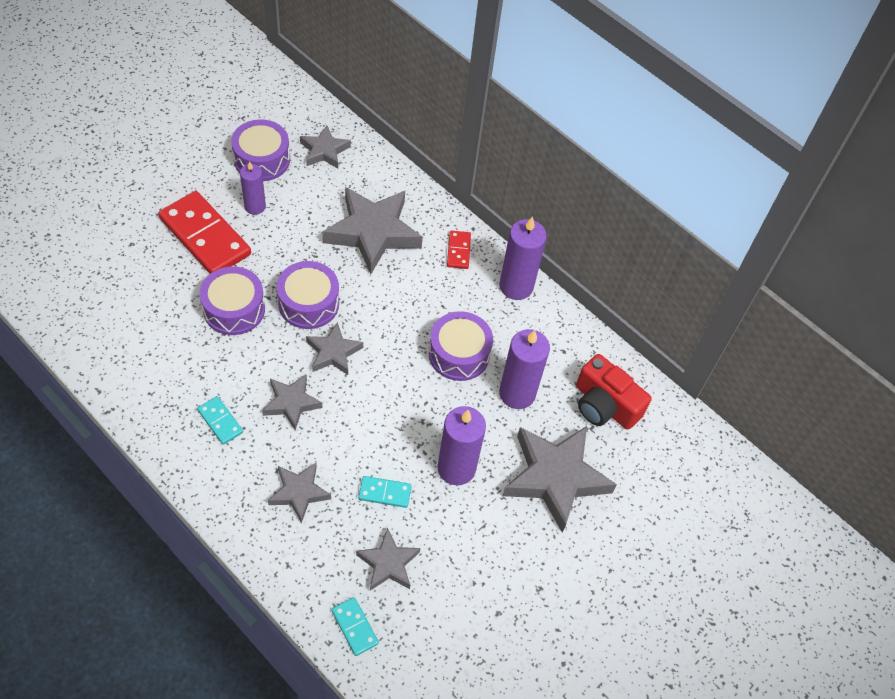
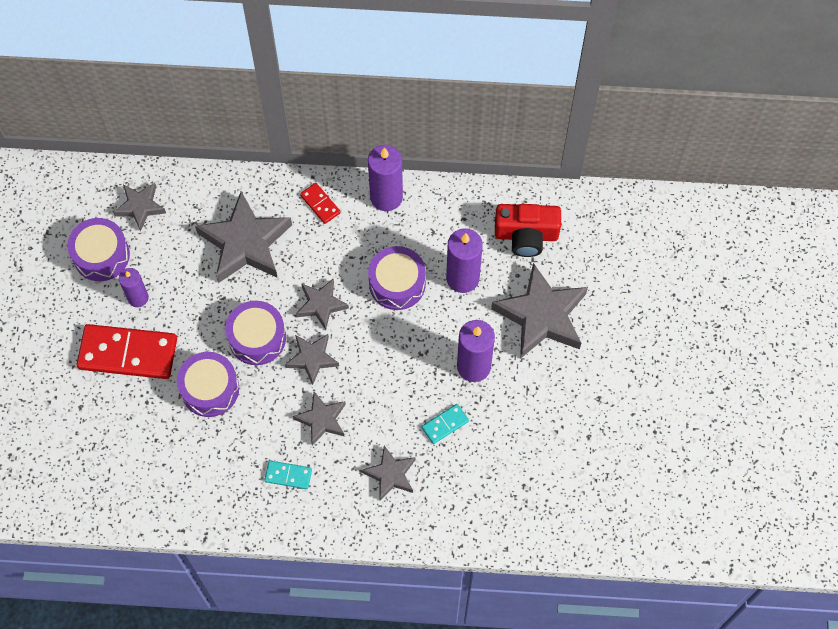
camera: 35 degrees left, 10 degrees up
turquoise domino [331,597,379,656] -> none
grey star [356,528,420,591] -> grey star moved to [296,278,349,330]

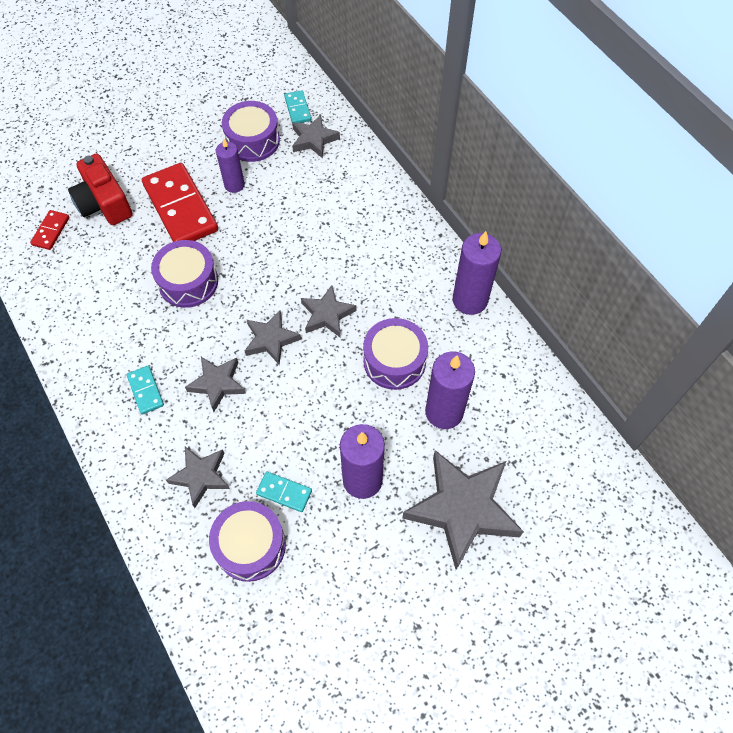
camera: 55 degrees right, 5 degrees down
grey star [195,191,292,283] -> none
purple drum [225,301,286,365] -> purple drum moved to [209,501,286,582]
red domino [300,183,341,224] -> red domino moved to [30,210,70,250]
red camera [495,204,561,257] -> red camera moved to [68,153,132,225]
none -> turquoise domino [284,90,311,123]

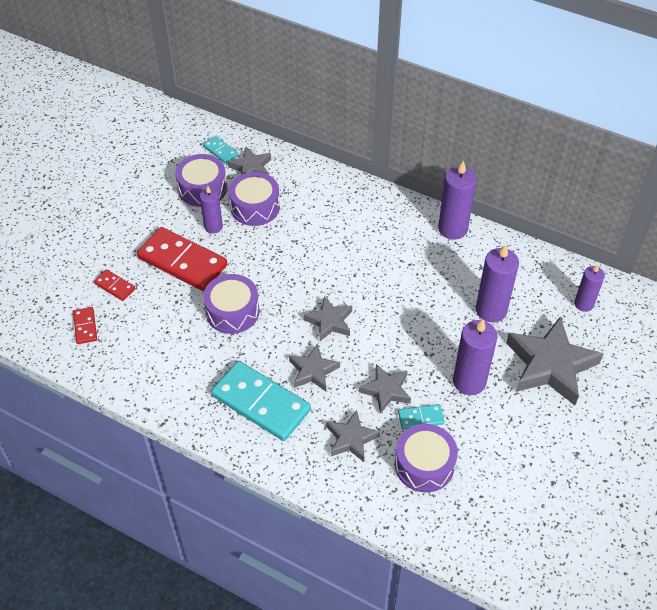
camera: 30 degrees left, 10 degrees down
red camera [68,153,132,225] -> red domino [94,269,136,301]
turquoise domino [127,366,164,414] -> turquoise domino [211,361,311,441], size x2.16
grey star [301,285,357,338] -> grey star moved to [359,364,411,414]
purple drum [363,318,428,390] -> purple drum moved to [229,172,280,226]
none -> purple candle [574,265,605,312]

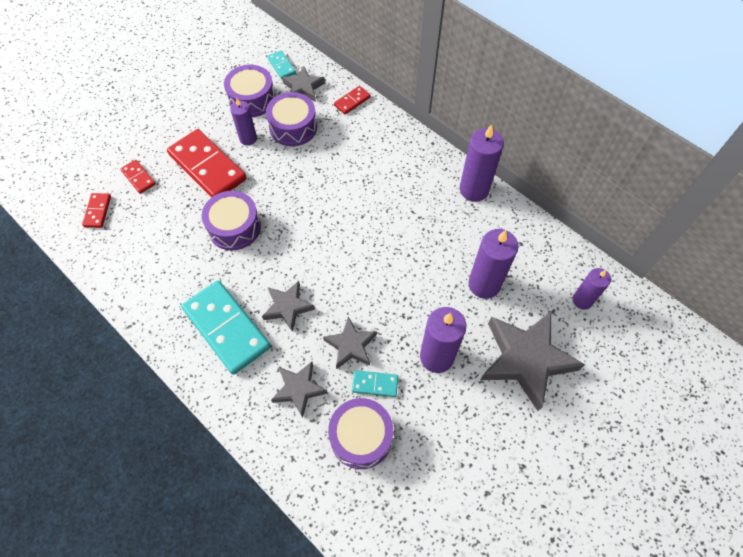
camera: 15 degrees right, 10 degrees up
grey star [304,296,352,342] -> none
none -> red domino [334,86,371,114]

